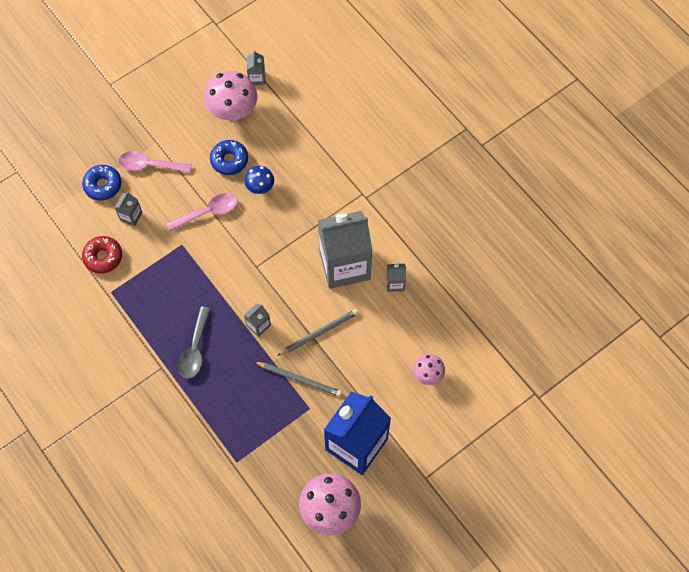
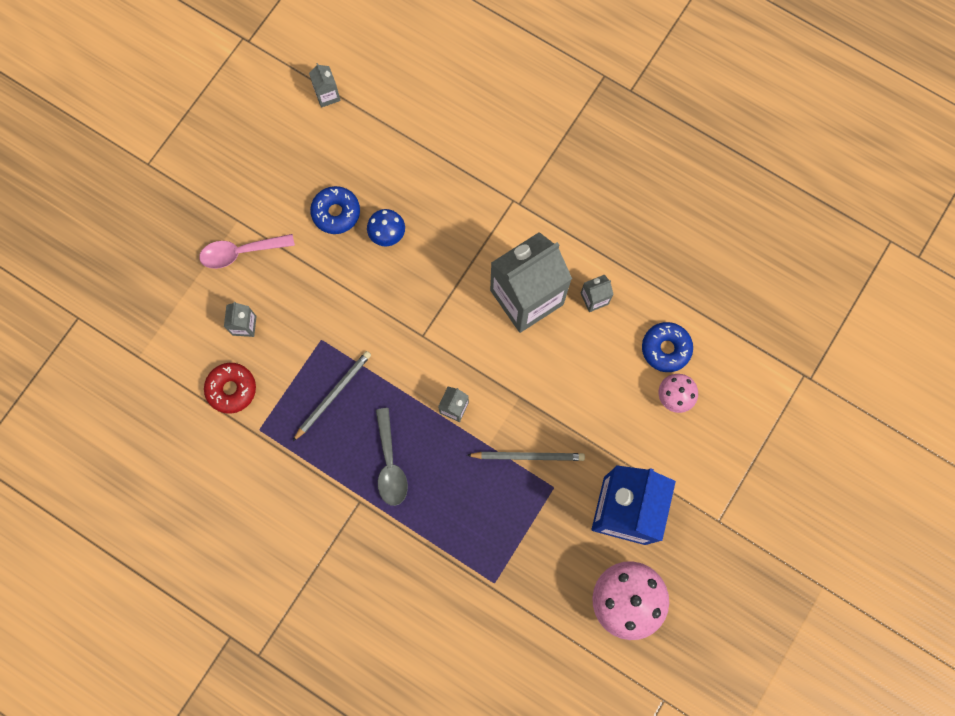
camera: 20 degrees left, 10 degrees up
blue donut [82,165,122,201] -> blue donut moved to [642,322,693,372]
pink spoon [167,193,238,231] -> none
pink mushroom [204,71,257,121] -> none
grey pencil [277,309,358,356] -> grey pencil moved to [292,351,371,442]

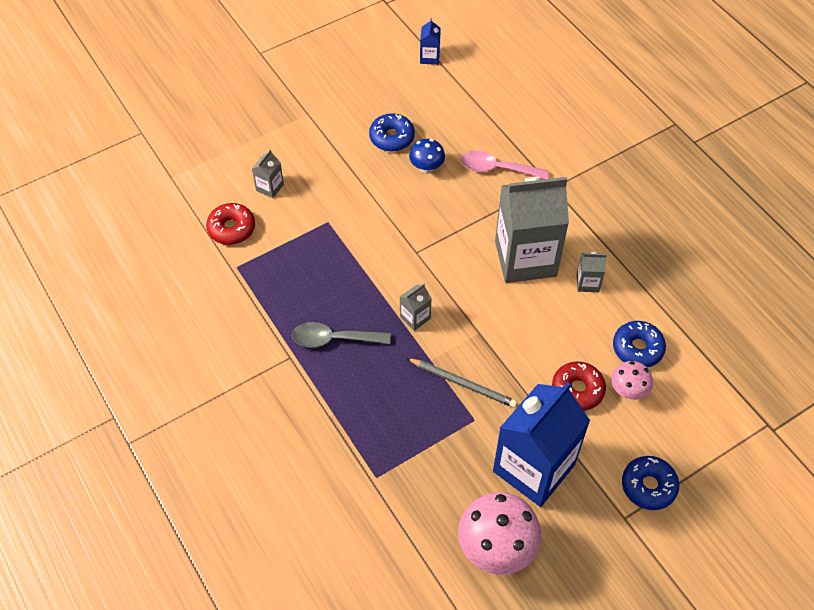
camera: 25 degrees right, 20 degrees down
pink spoon [199,234,295,269] -> pink spoon moved to [461,151,549,179]
grey pencil [292,351,371,442] -> none
grey carton [309,63,341,108] -> blue carton [420,18,441,65]
grey spoon [376,408,408,506] -> grey spoon turned 75 degrees clockwise [292,322,391,348]
none -> red donut [552,361,606,411]
none -> blue donut [622,456,679,510]

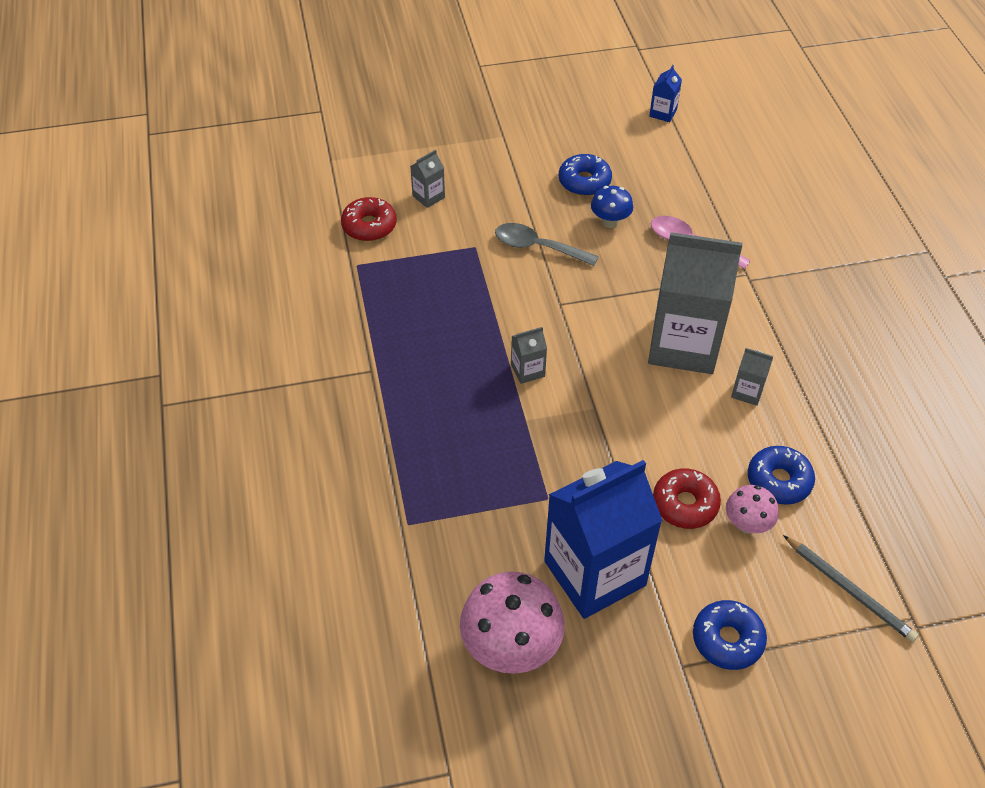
camera: 20 degrees right, 5 degrees down
grey spoon [292,322,391,348] -> grey spoon moved to [495,223,599,266]
grey pencil [407,358,517,408] -> grey pencil moved to [783,535,918,642]

